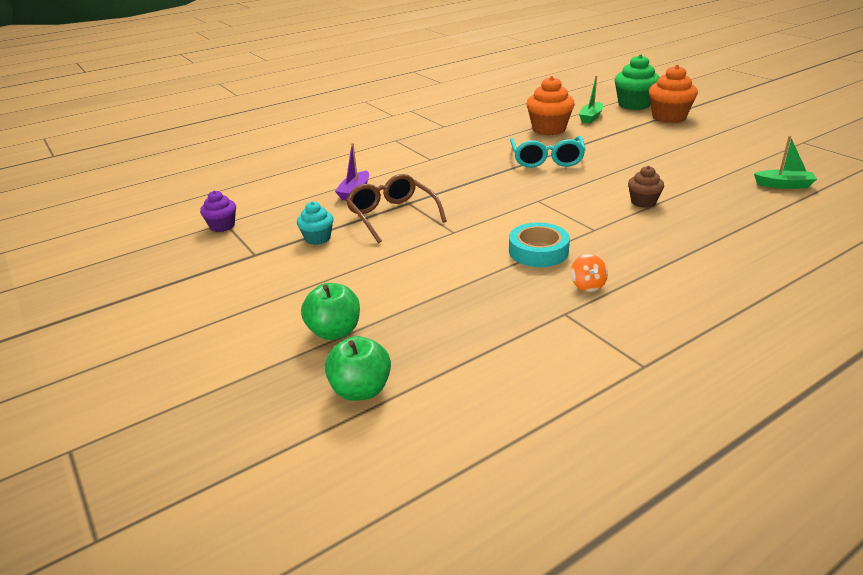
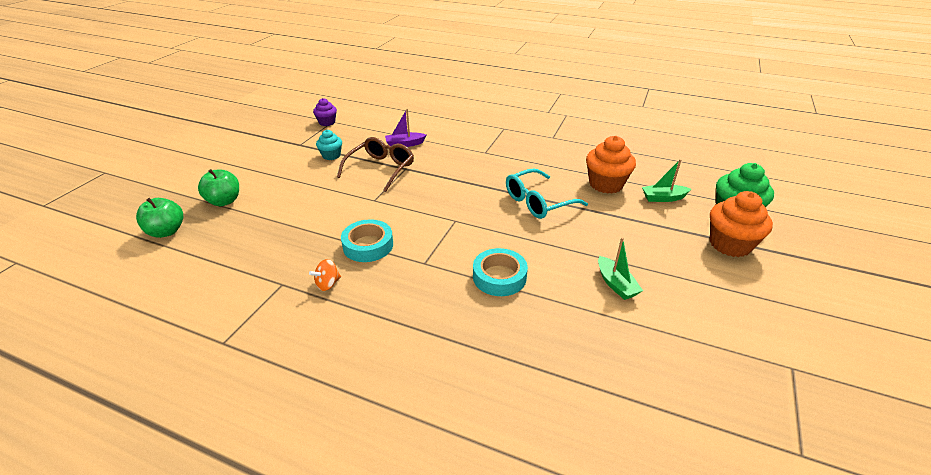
camera: 55 degrees right, 5 degrees up
brown cupcake [628,166,664,208] -> turquoise tape [473,248,528,296]
green boat [754,136,817,189] -> green boat moved to [598,237,643,300]

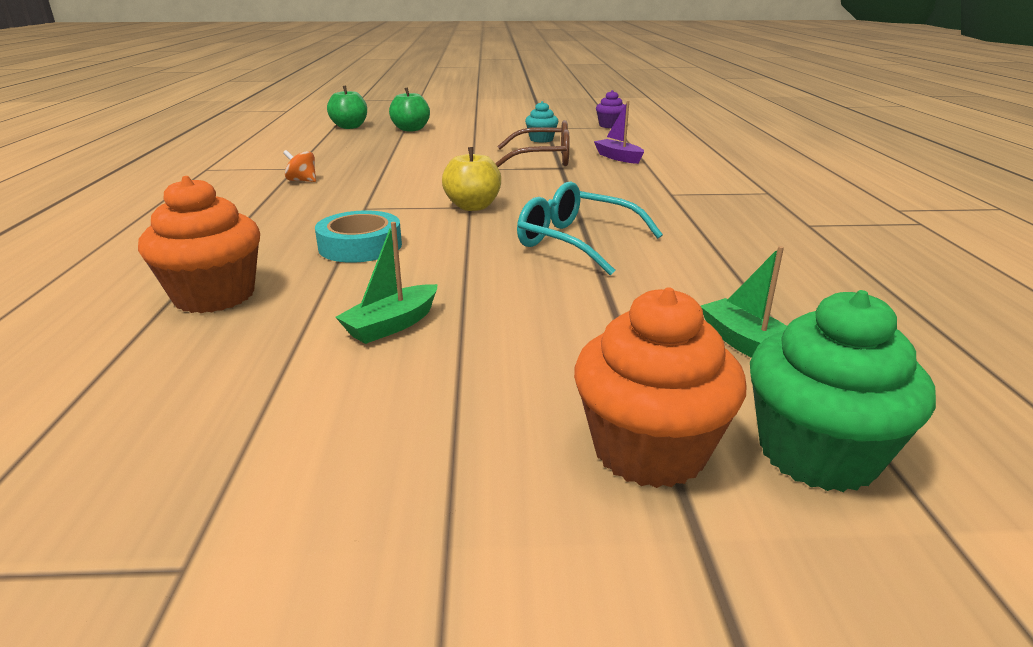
camera: 65 degrees right, 10 degrees down
turquoise tape [341,219,393,262] -> none
orange cupcake [586,136,636,194] -> orange cupcake moved to [138,176,260,313]
none -> yellow apple [442,147,501,211]

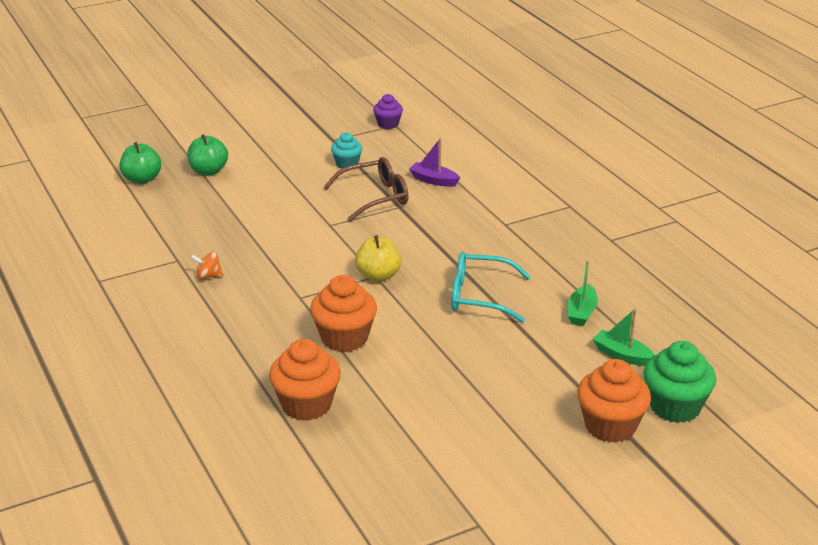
camera: 25 degrees left, 5 degrees up
turquoise tape [315,210,402,263] -> orange cupcake [310,275,377,352]
green boat [335,222,438,344] -> green boat moved to [568,260,598,326]

